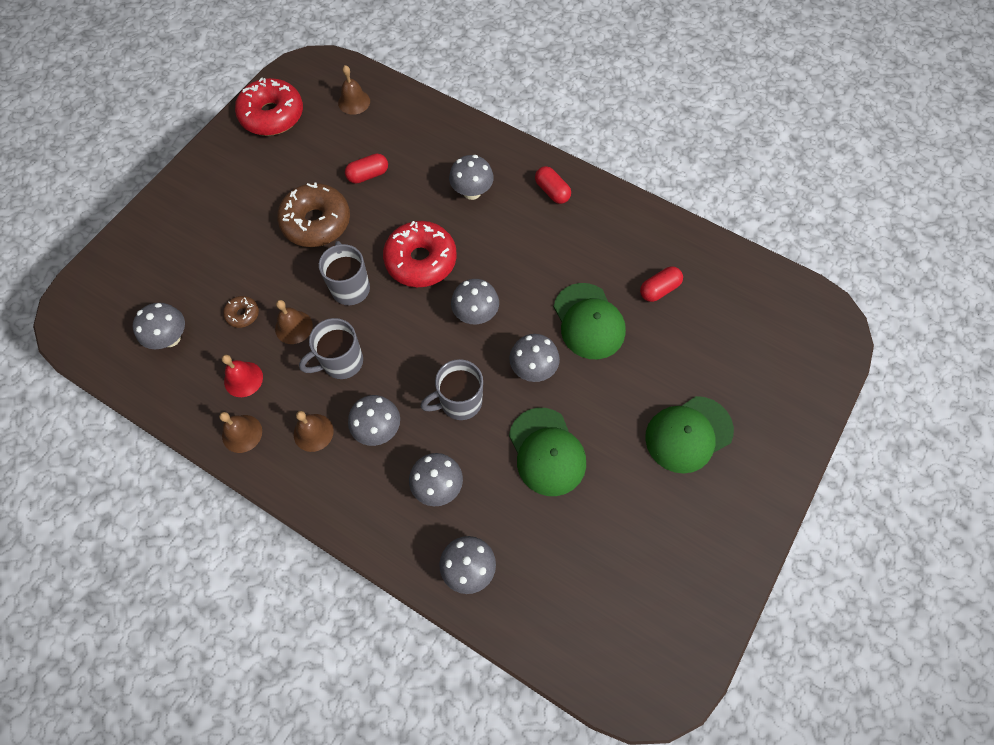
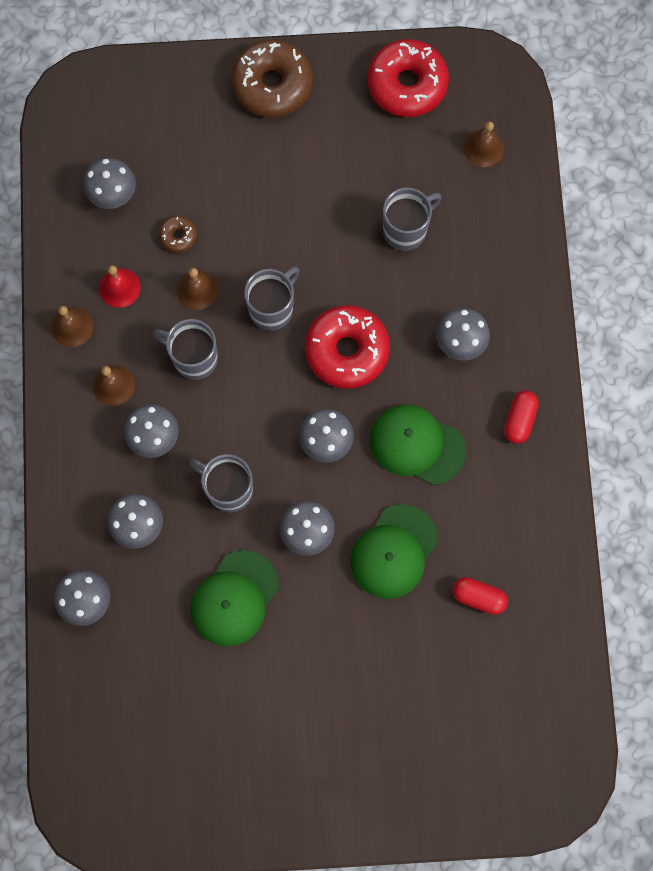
camera: 55 degrees right, 10 degrees up
brown donut [277,183,350,247] -> brown donut moved to [231,39,313,118]
red capsule [345,154,388,184] -> grey mug [383,188,441,251]
green cap [645,396,734,474] -> green cap moved to [370,404,466,485]

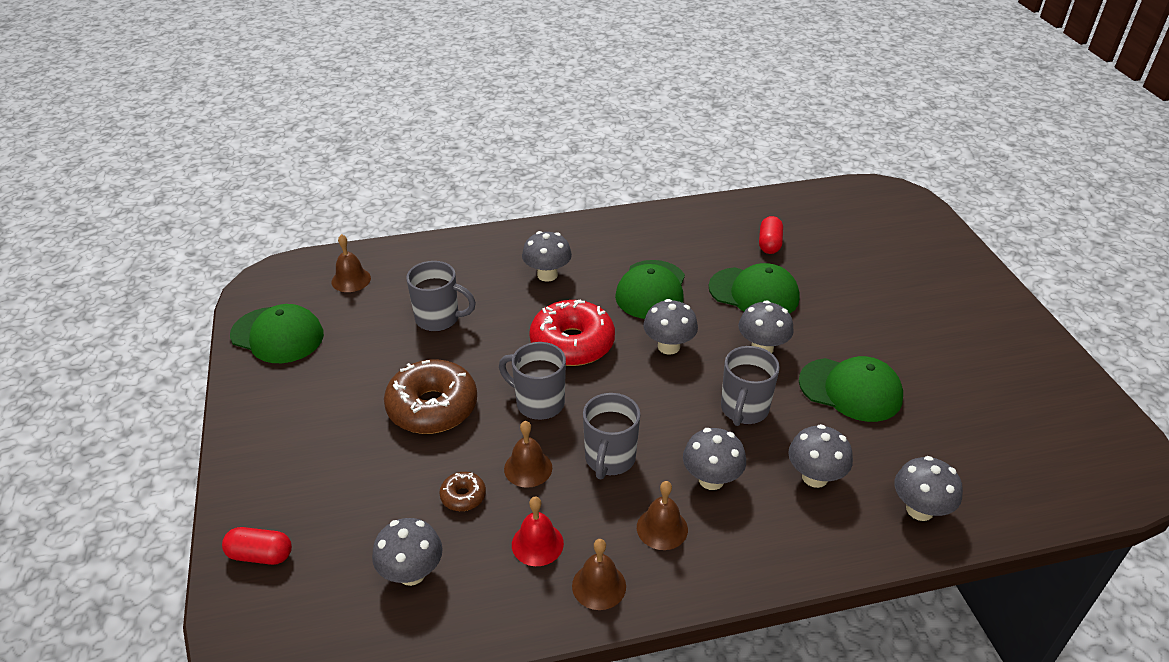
camera: 100 degrees left, 35 degrees down
brown donut [231,39,313,118] -> brown donut moved to [384,359,477,434]
red donut [368,39,449,117] -> green cap [230,304,324,363]
grey mug [383,188,441,251] -> grey mug turned 150 degrees clockwise [406,261,476,332]
red capsule [504,390,539,444] -> red capsule moved to [222,527,292,565]

